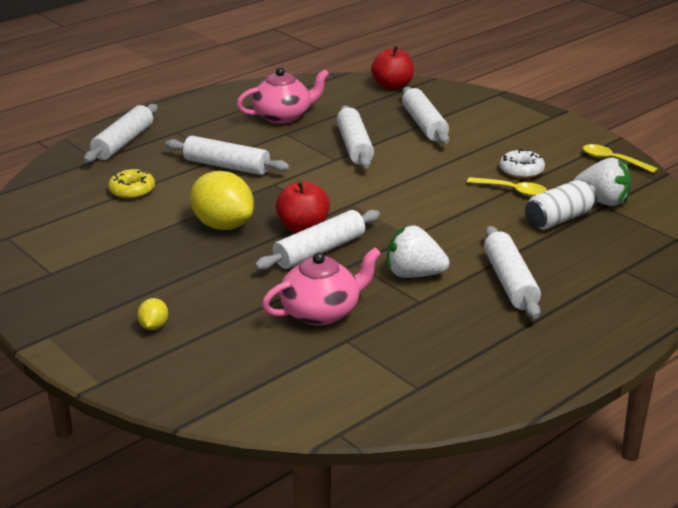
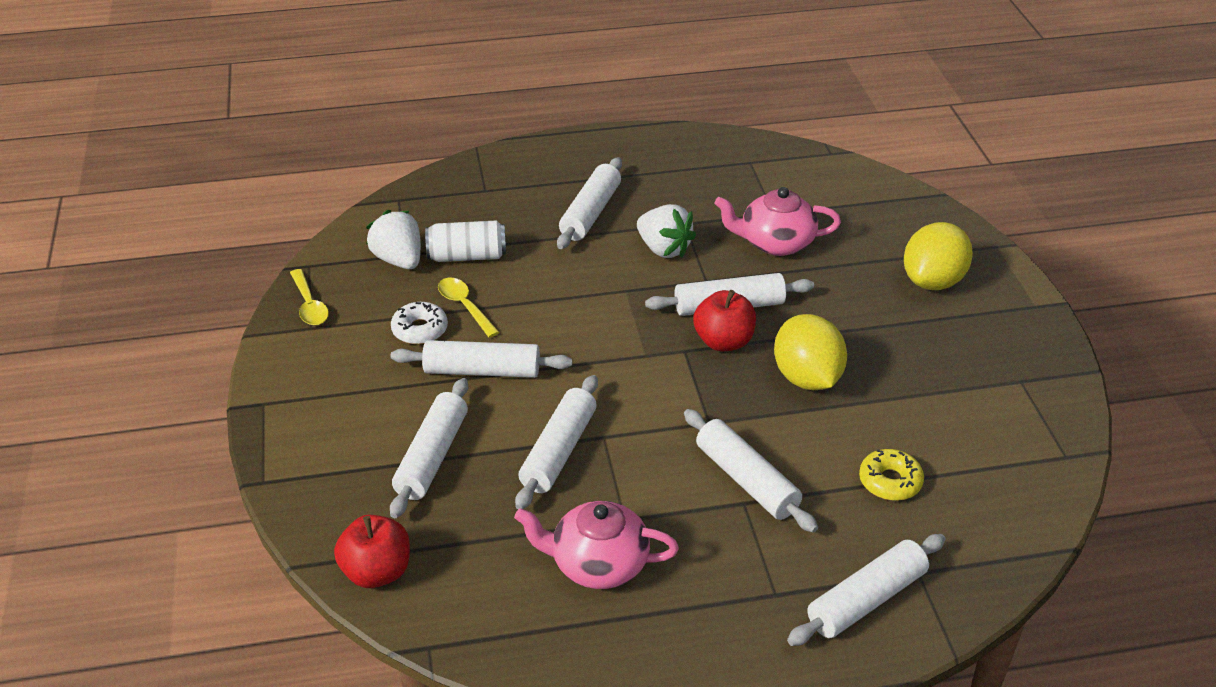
camera: 150 degrees left, 10 degrees up
yellow lemon [137,298,168,330] -> yellow lemon [904,222,973,290], size x2.19
none -> white rolling pin [391,340,572,378]

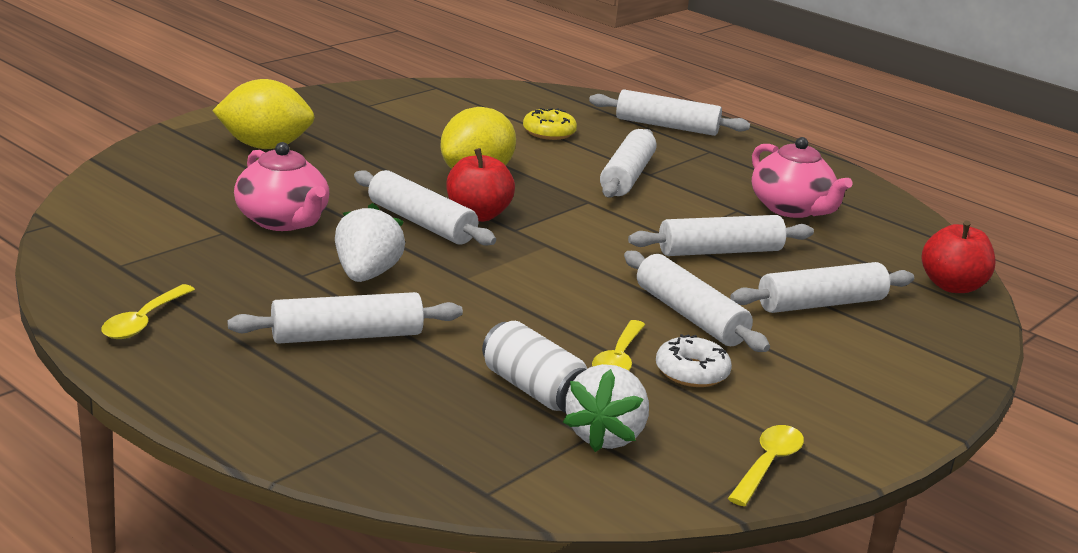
camera: 130 degrees left, 15 degrees down
none -> yellow spoon [101,284,195,339]

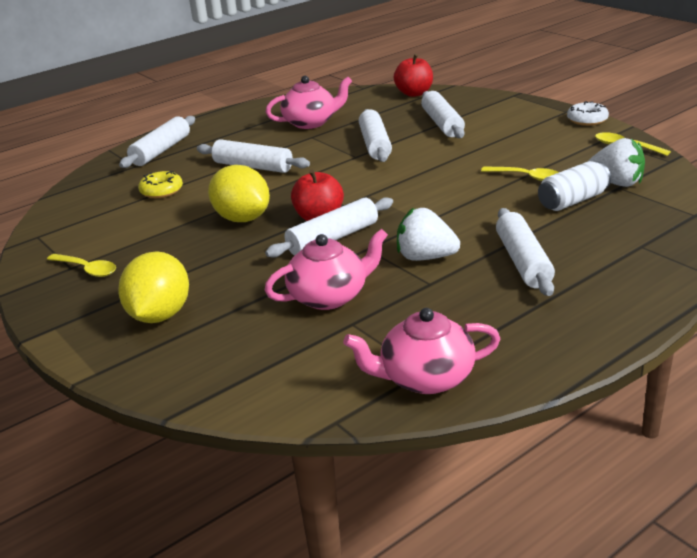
camera: 75 degrees left, 5 degrees up
yellow spoon [101,284,195,339] -> yellow spoon moved to [47,254,116,277]
white rolling pin [624,251,770,352] -> none
white donut [656,334,732,387] -> white donut moved to [567,101,609,126]
none -> pink teapot [343,308,500,394]

